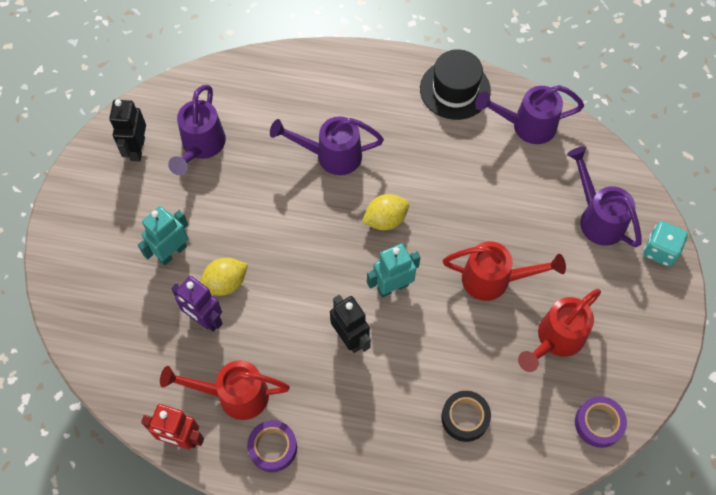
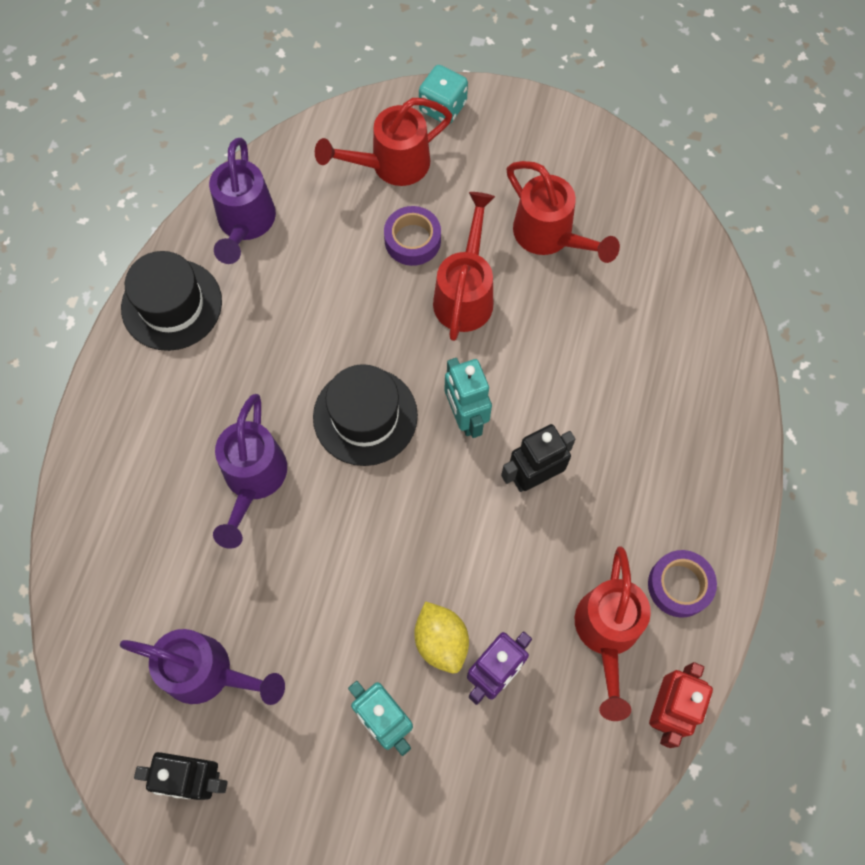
camera: 85 degrees left, 5 degrees up
yellow lemon [362,194,409,230] -> black hat [313,364,418,466]
black tape [441,391,491,442] -> none
purple watering can [567,147,642,247] -> red watering can [315,98,452,186]
purple tape [575,396,627,448] -> purple tape moved to [384,206,441,266]

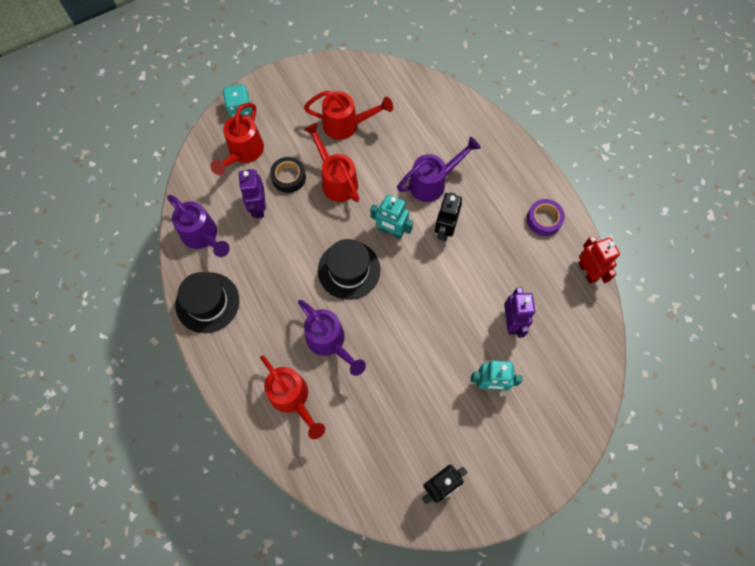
camera: 45 degrees left, 0 degrees up
purple watering can [120,629,285,705] -> purple watering can moved to [397,137,481,202]
purple tape [384,206,441,266] -> black tape [270,157,306,193]
yellow lemon [414,601,469,673] -> none
red watering can [575,546,651,721] -> red watering can moved to [260,355,325,439]
none -> purple robot [239,169,266,218]

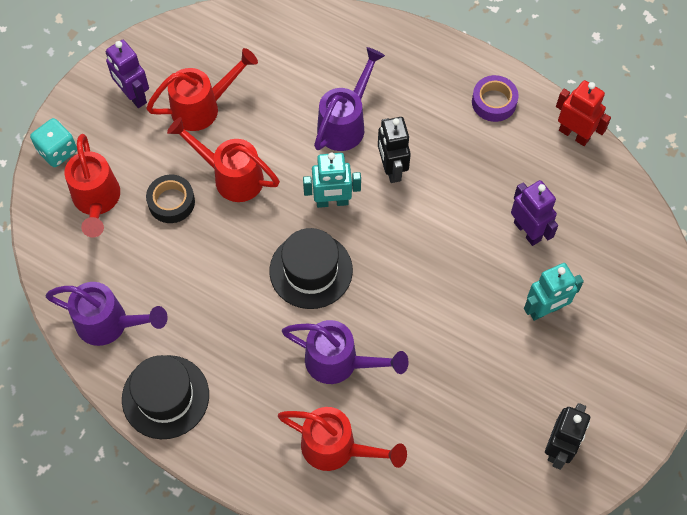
camera: 30 degrees left, 5 degrees down
purple robot [239,169,266,218] -> purple robot moved to [106,40,149,108]

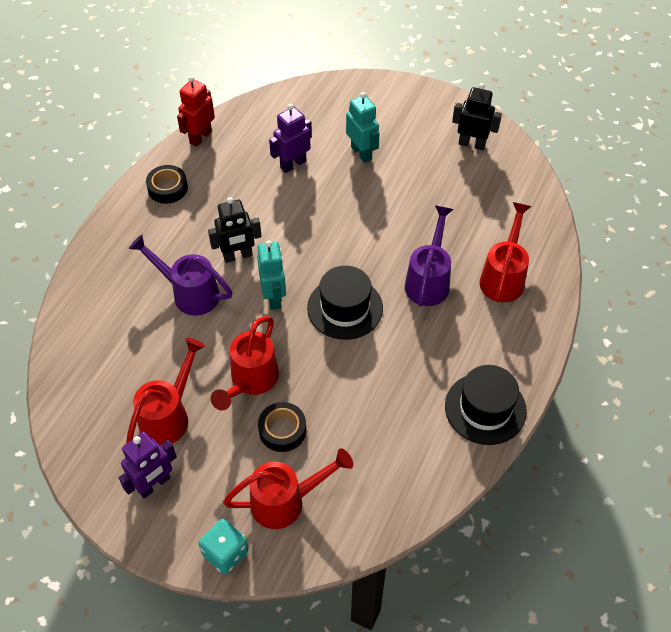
camera: 95 degrees left, 10 degrees down
purple watering can [46,282,168,346] -> none
red watering can [146,48,258,131] -> red watering can turned 60 degrees clockwise [126,338,205,446]
purple tape [472,75,519,122] -> black tape [146,165,188,204]

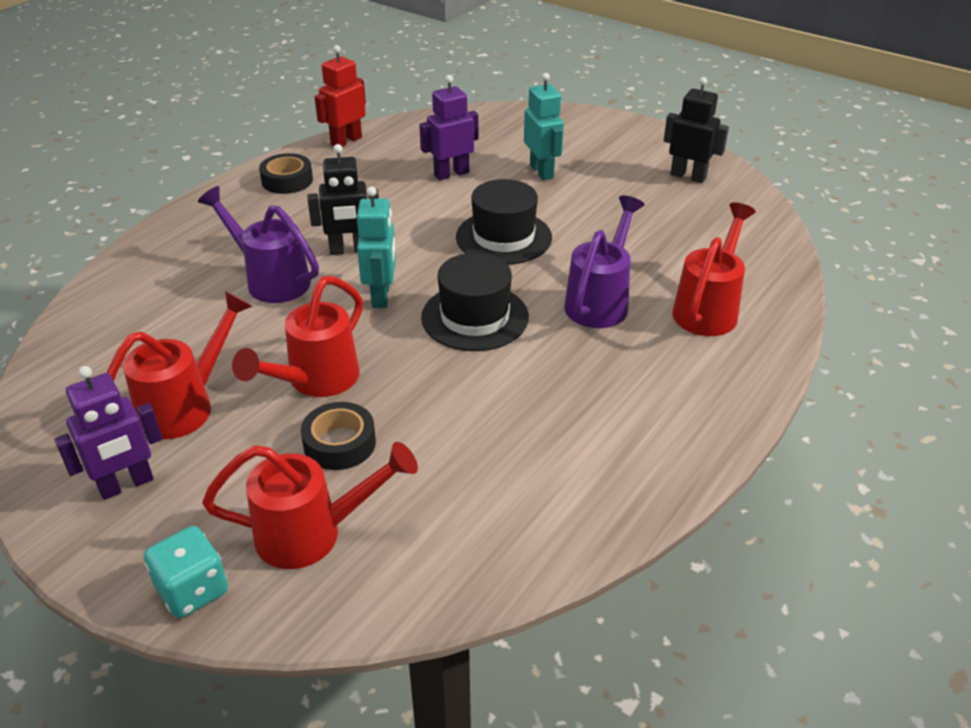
camera: 10 degrees right, 15 degrees down
black hat [445,365,527,445] -> black hat moved to [456,179,552,265]

